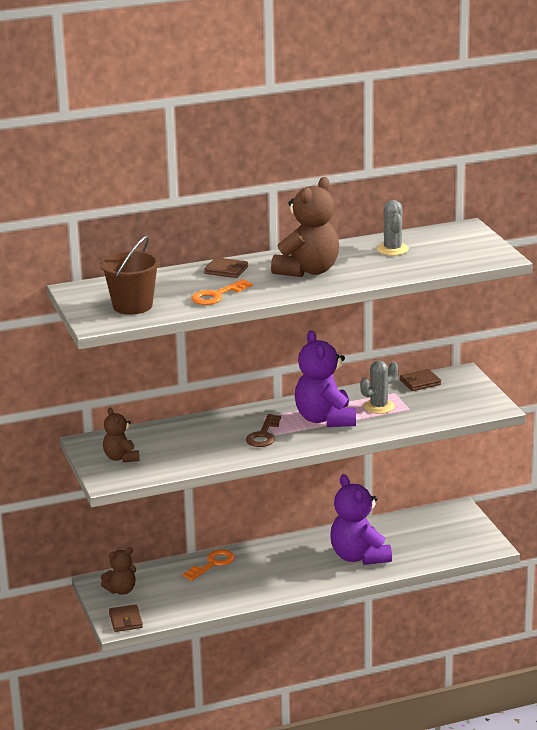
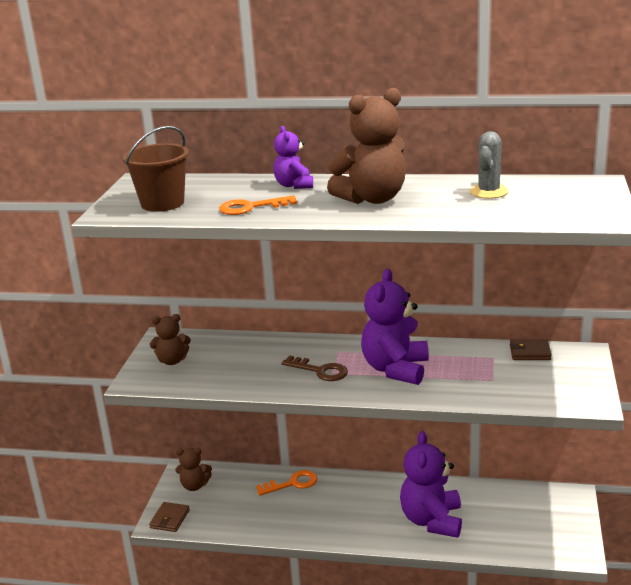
camera: 30 degrees right, 0 degrees up
brown teddy bear [103,408,140,463] -> brown teddy bear turned 105 degrees counterclockwise [150,314,191,365]
brown wallet [204,257,248,278] -> purple teddy bear [273,126,313,189]
brown key [246,414,281,447] -> brown key turned 105 degrees counterclockwise [281,356,348,381]
grey cactus [360,360,398,414] -> none

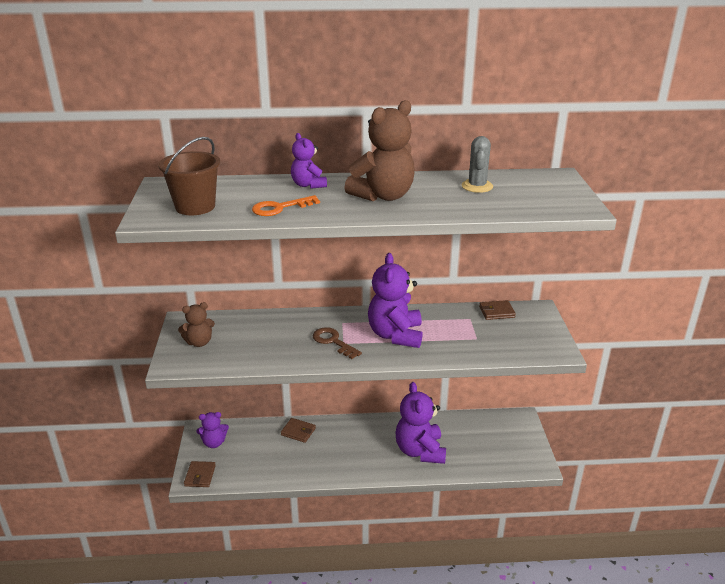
camera: 15 degrees left, 5 degrees up
brown teddy bear [175,448,212,491] -> purple teddy bear [196,412,229,448]
orange key [256,470,318,496] -> brown wallet [281,418,316,443]
brown key [281,356,348,381] -> brown key turned 150 degrees counterclockwise [313,327,362,359]

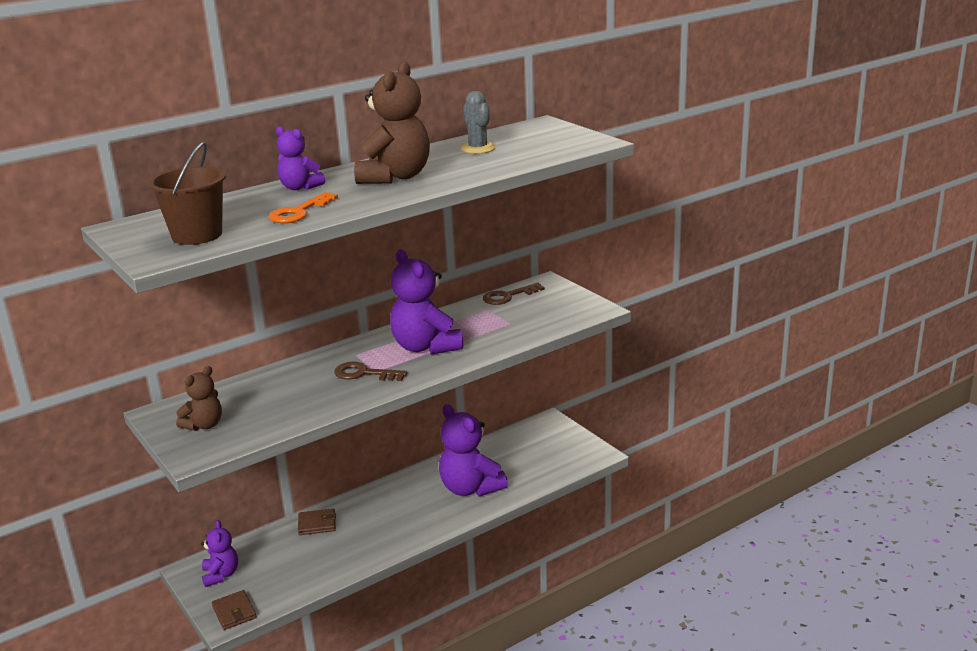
camera: 30 degrees left, 5 degrees down
purple teddy bear [196,412,229,448] -> purple teddy bear turned 60 degrees counterclockwise [201,520,238,587]
brown wallet [479,300,516,320] -> brown key [483,283,545,305]

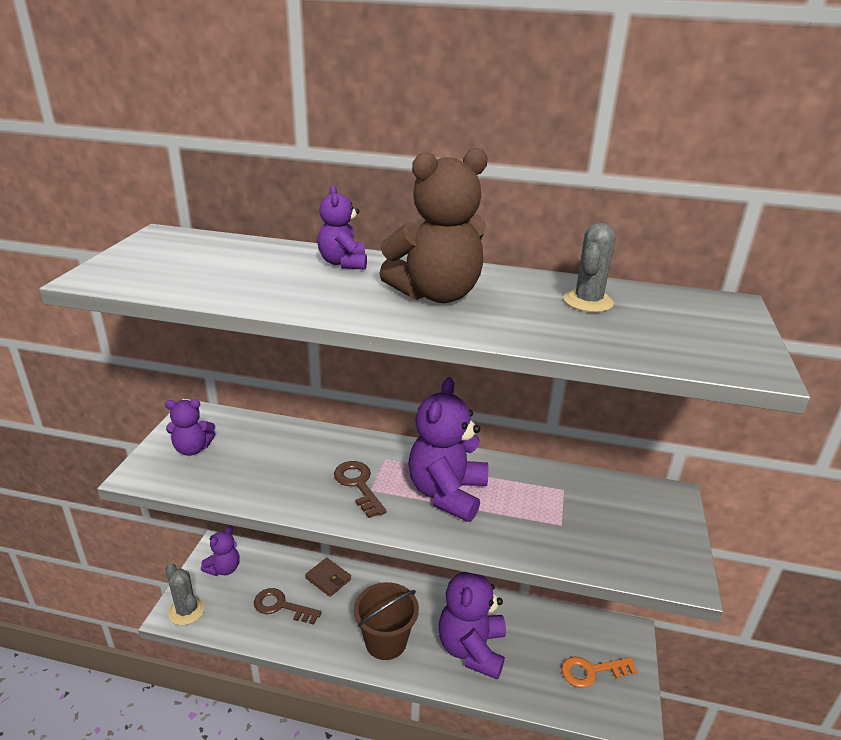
camera: 45 degrees right, 5 degrees up
brown bucket [148,142,226,245] -> brown bucket moved to [354,582,419,660]
brown teddy bear [176,366,222,431] -> purple teddy bear [165,399,216,456]
brown wallet [212,590,257,630] -> grey cactus [165,563,204,625]
orange key [269,192,338,223] -> orange key moved to [561,656,637,688]
brown key [483,283,545,305] -> brown key moved to [254,588,322,625]

